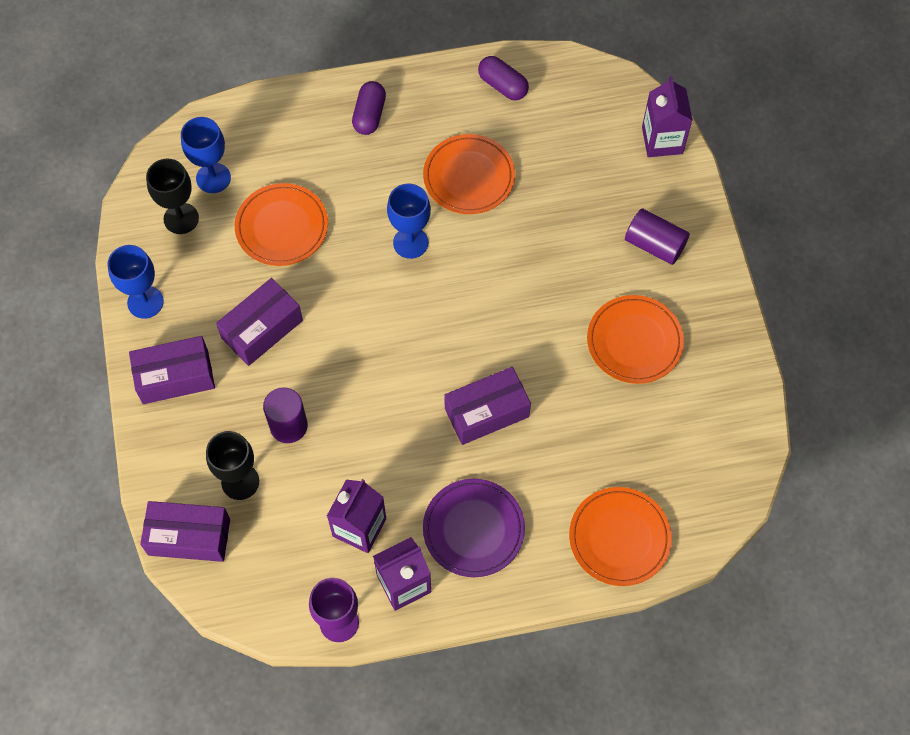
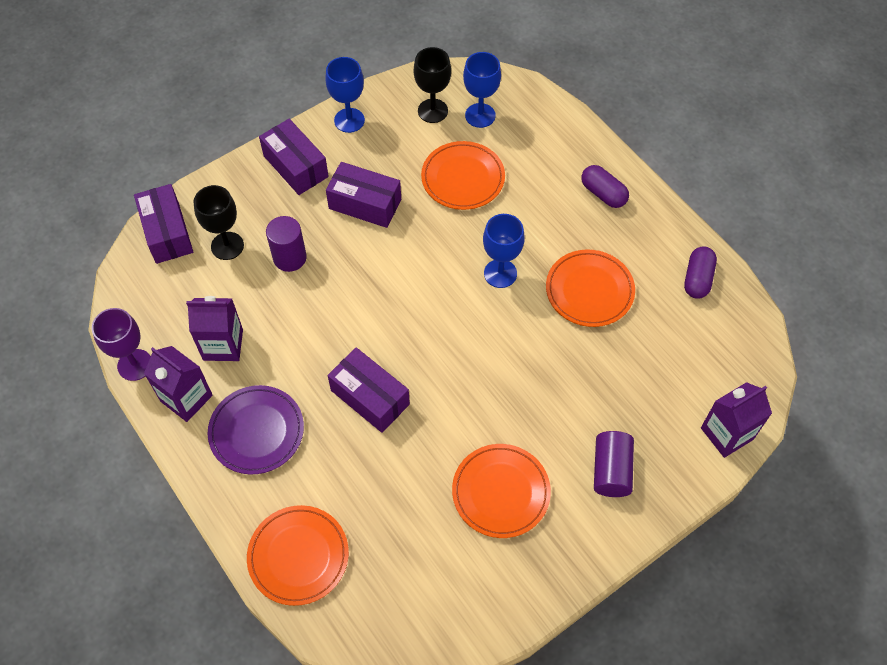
camera: 65 degrees right, 5 degrees down
purple capsule [352,81,386,135] -> purple capsule turned 60 degrees clockwise [582,165,629,208]

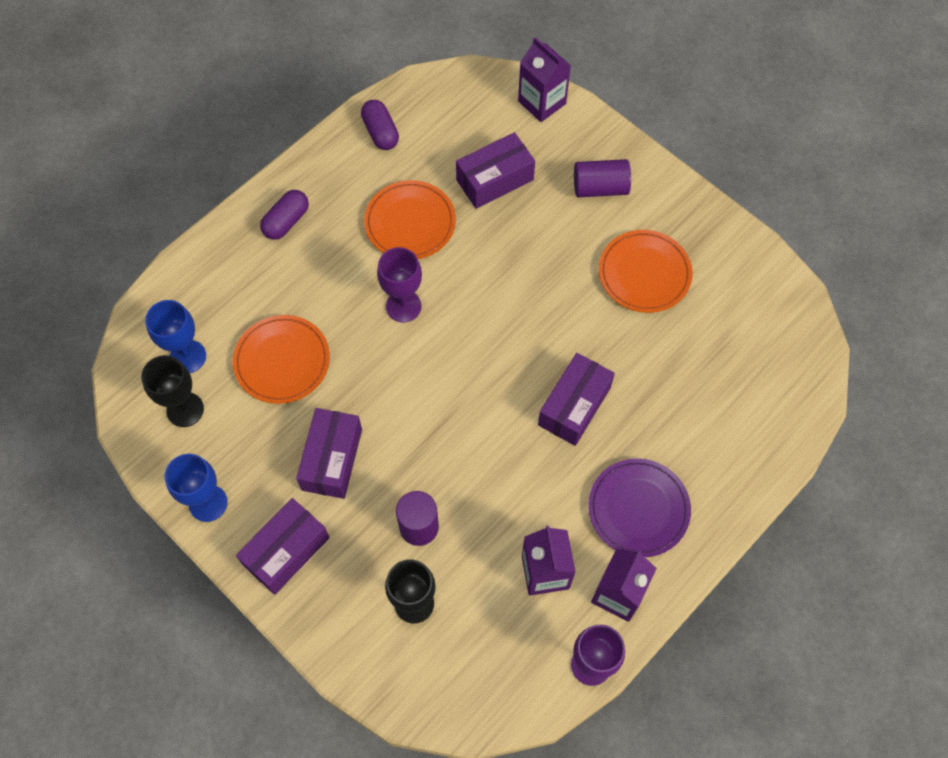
camera: 100 degrees left, 5 degrees up
purple box [134,184,193,264] -> purple box moved to [456,132,535,209]
orange plate [247,505,349,606] -> none
blue goblet [483,214,525,288] -> purple goblet [377,247,422,323]
purple capsule [684,246,717,299] -> purple capsule turned 60 degrees clockwise [361,100,399,150]

